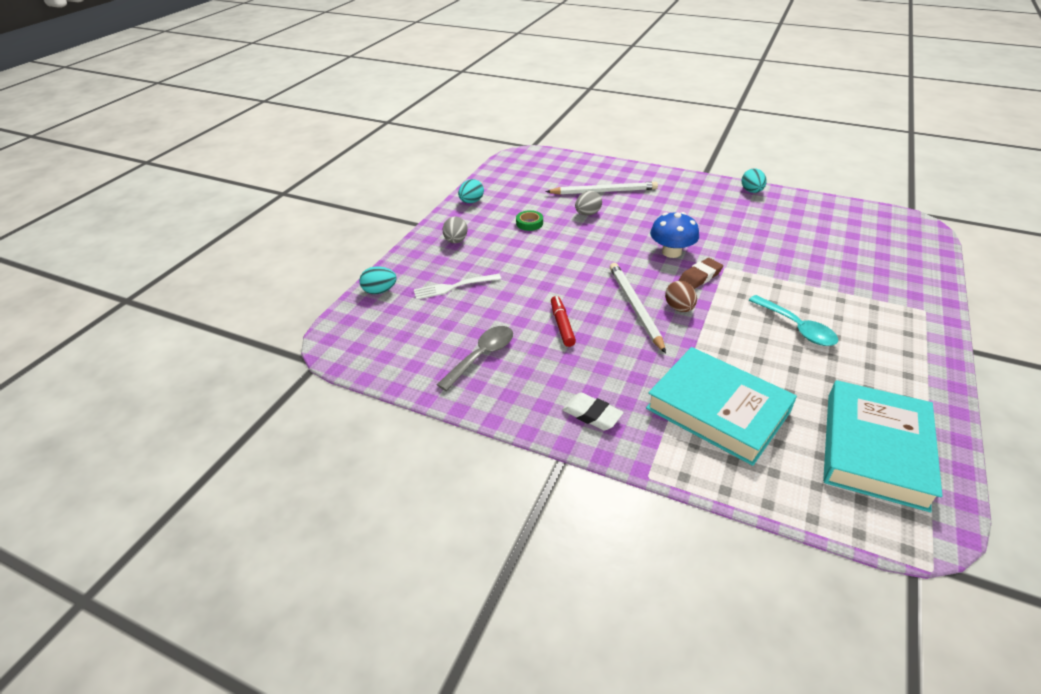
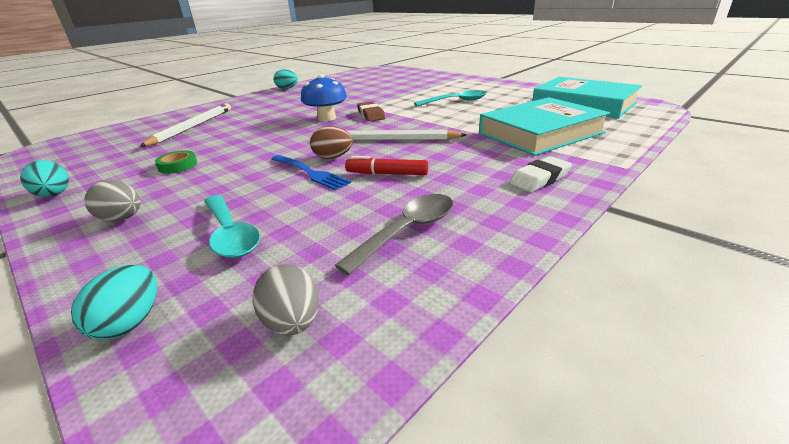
camera: 70 degrees left, 10 degrees down
white fork [414,274,501,300] -> turquoise spoon [204,195,260,258]
grey spoon [437,326,513,391] -> grey spoon turned 75 degrees clockwise [335,194,453,275]
grey egg [575,191,602,216] -> grey egg moved to [252,264,319,335]
brown egg [665,281,697,312] -> brown egg moved to [310,126,353,159]
none -> blue fork [272,155,351,190]

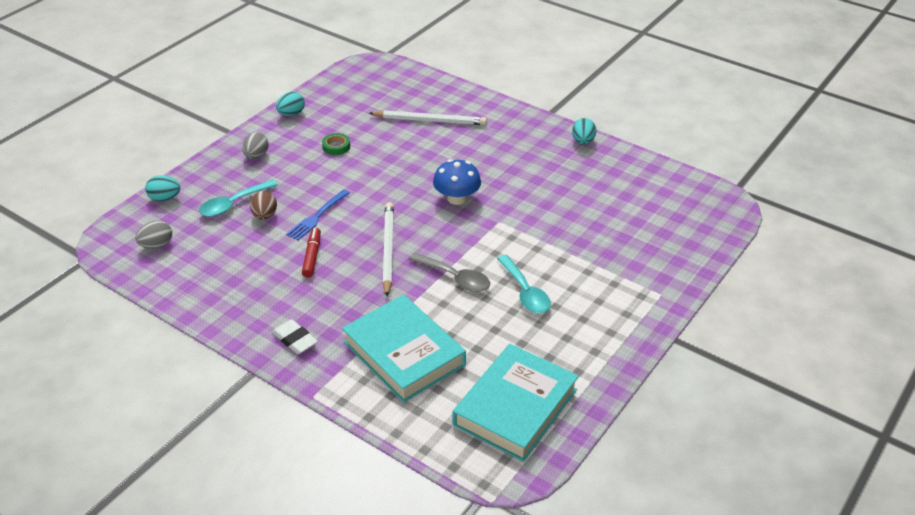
camera: 80 degrees right, 10 degrees up
brown egg [310,126,353,159] -> brown egg moved to [250,190,277,220]
grey spoon [335,194,453,275] -> grey spoon moved to [408,253,490,292]
brown eraser [357,101,385,121] -> none

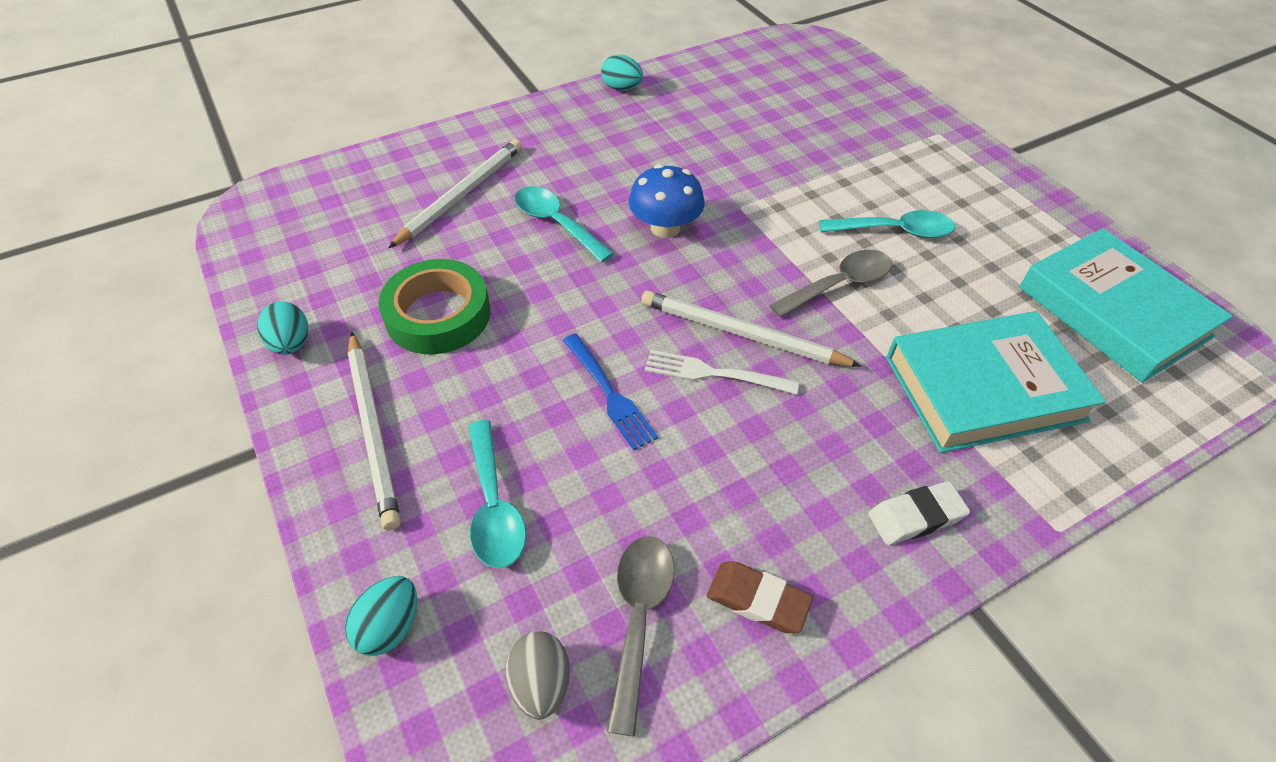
camera: 65 degrees left, 10 degrees up
grey egg [242,132,269,159] -> white pencil [348,332,401,530]
brown egg [250,190,277,220] -> none
red marker [302,228,321,278] -> none
green tape [322,133,350,155] -> green tape [378,259,490,355], size x2.06
none -> turquoise spoon [514,186,614,263]
none -> grey spoon [606,536,674,737]
none -> white fork [645,350,799,394]
none -> brown eraser [707,561,813,633]

